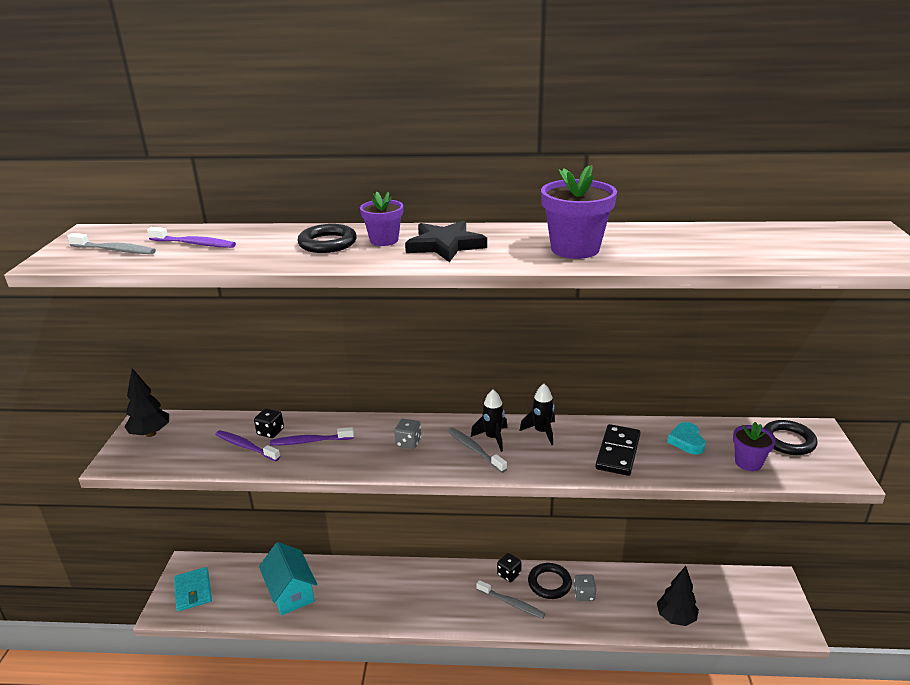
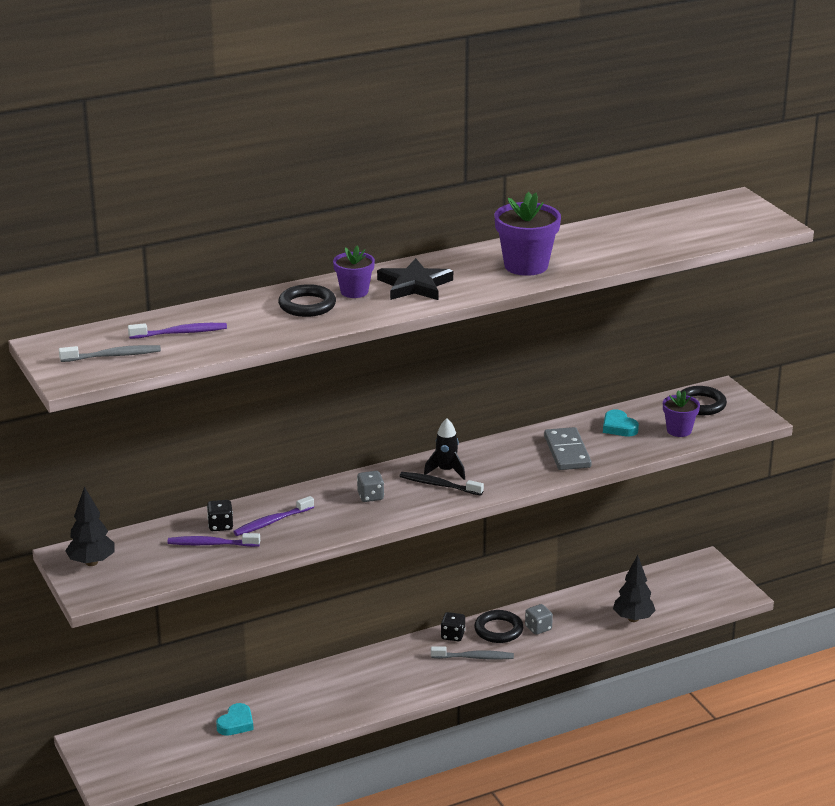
camera: 30 degrees left, 0 degrees up
turquoise wallet [174,567,212,611] -> none
turquoise house [259,542,317,615] -> turquoise heart [216,703,254,736]
grey toothbrush [448,427,507,473] -> black toothbrush [400,472,484,495]
black rocket [520,384,555,445] -> none
black domino [595,424,641,476] -> grey domino [544,427,592,470]

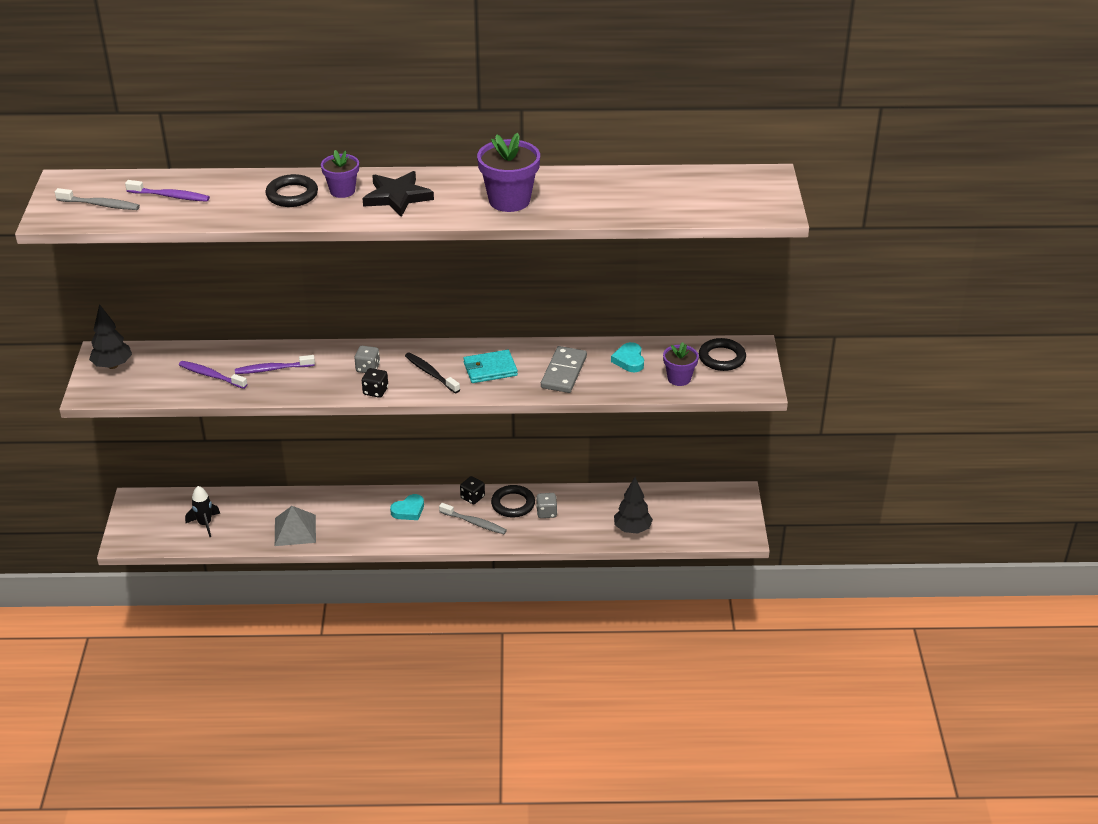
camera: 25 degrees right, 10 degrees up
black dice [207,500,233,531] -> black dice moved to [362,368,388,398]
turquoise heart [216,703,254,736] -> turquoise heart moved to [390,494,424,520]
black rocket [424,418,465,480] -> black rocket moved to [185,486,220,537]
none -> grey pyramid [275,506,316,546]
none -> turquoise wallet [463,350,518,383]

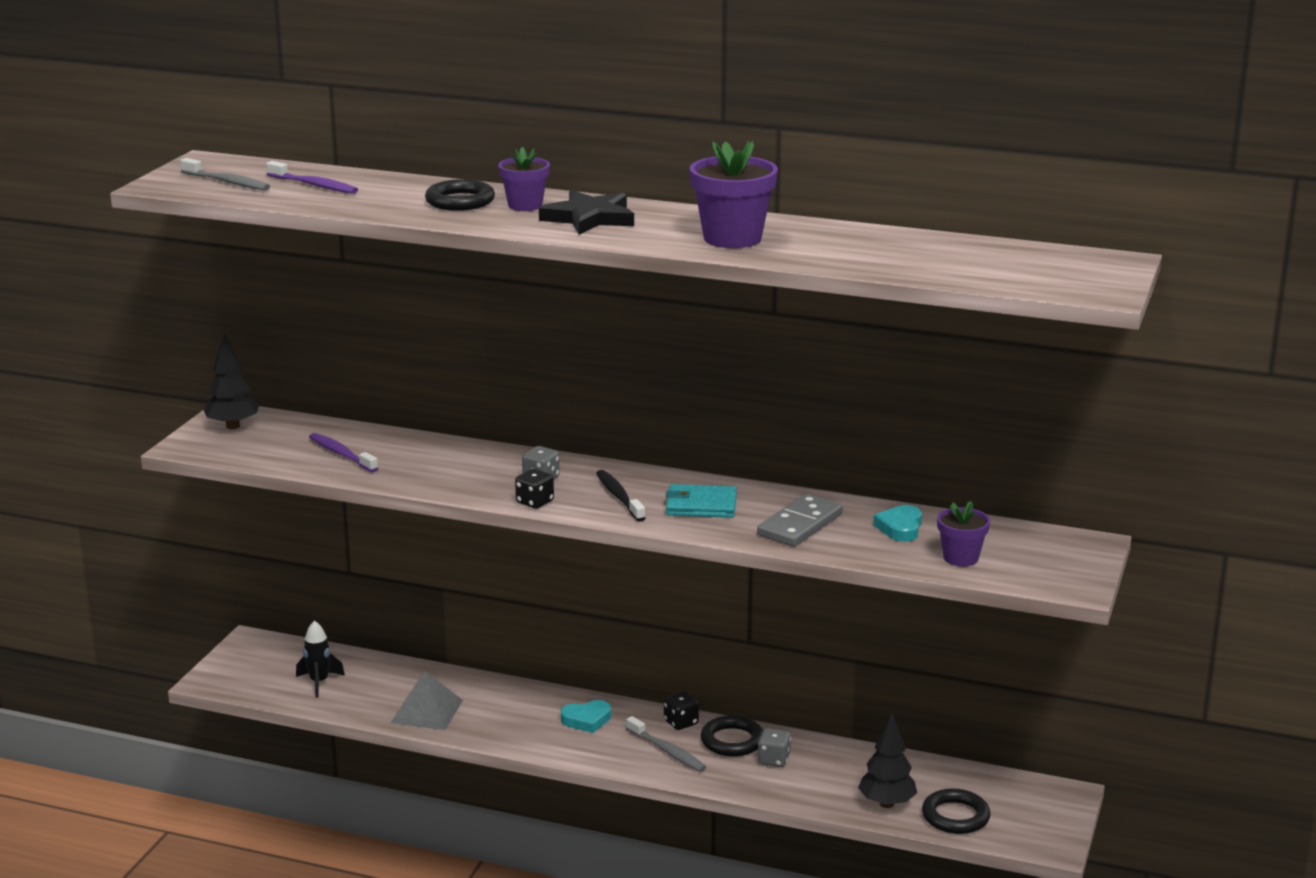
camera: 20 degrees right, 15 degrees down
purple toothbrush [235,355,315,374] -> none
black ring [699,338,746,371] -> black ring moved to [922,788,991,834]

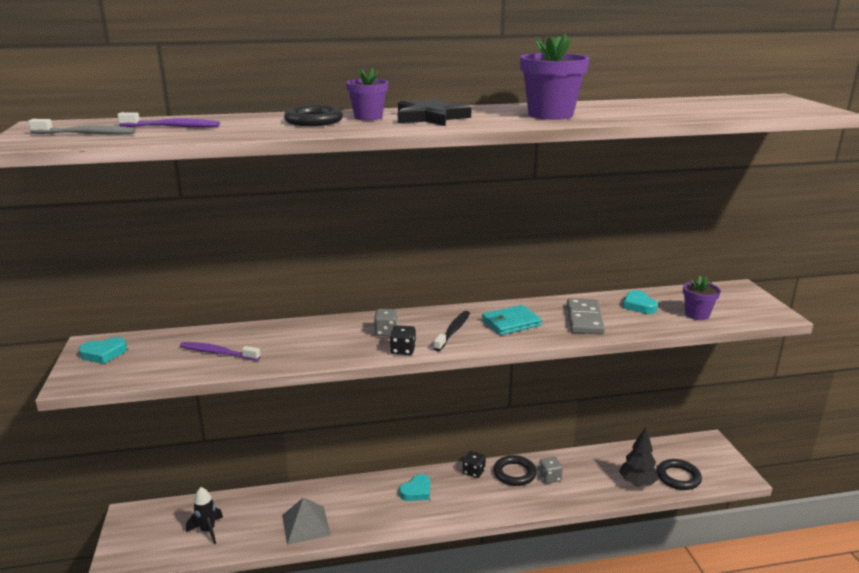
camera: 30 degrees left, 0 degrees up
black tree [203,333,259,429] -> turquoise heart [79,337,127,364]
black toothbrush [596,470,646,522] -> black toothbrush turned 75 degrees clockwise [433,311,470,351]
grey toothbrush [626,716,706,772] -> none

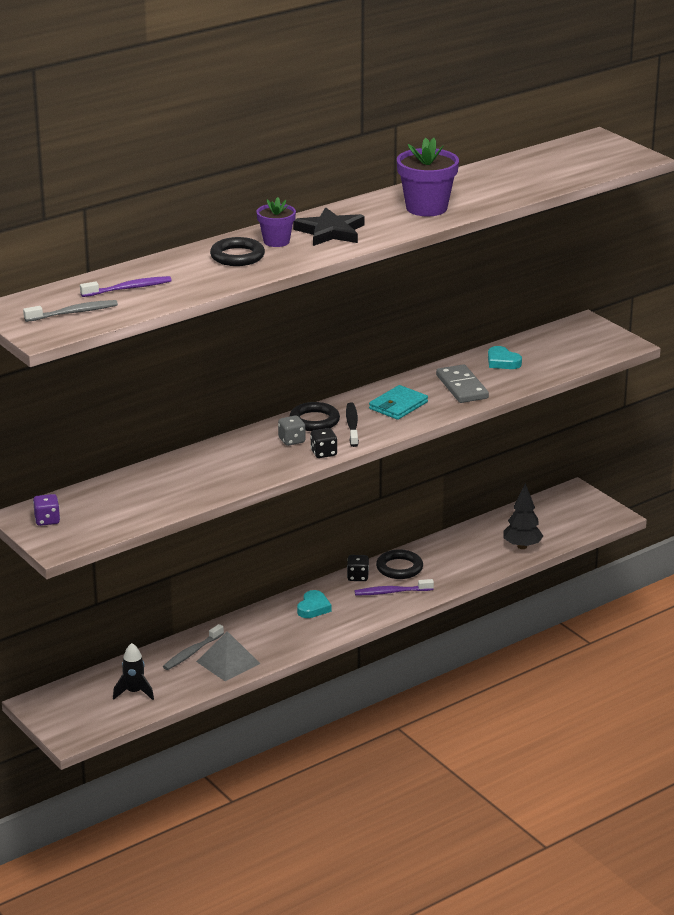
camera: 25 degrees left, 5 degrees up
turquoise heart [79,337,127,364] -> purple dice [33,494,60,526]
purple toothbrush [180,342,261,361] -> purple toothbrush moved to [354,579,434,595]
grey dice [539,457,563,483] -> none
black ring [657,459,702,490] -> black ring moved to [289,402,340,431]
purple flower pot [683,276,721,320] -> none
none -> grey toothbrush [163,624,224,670]

